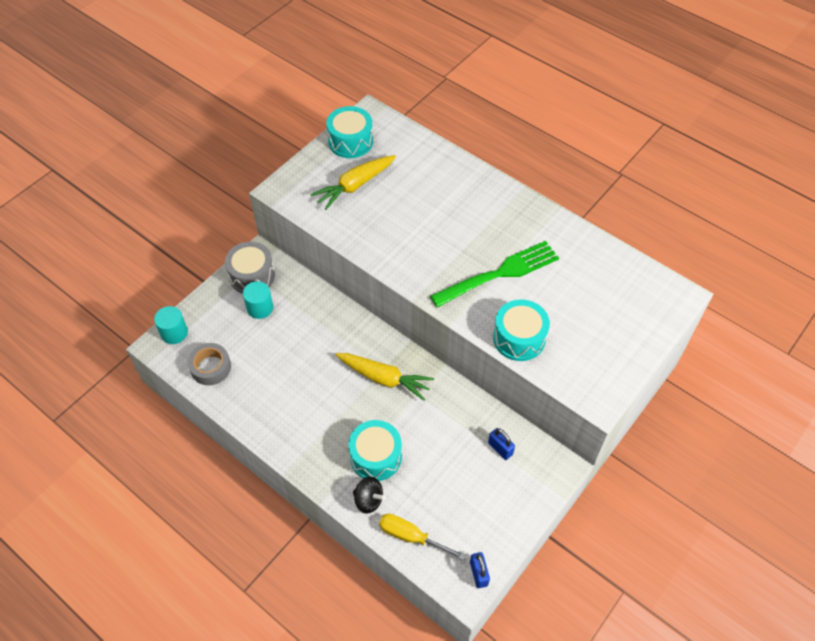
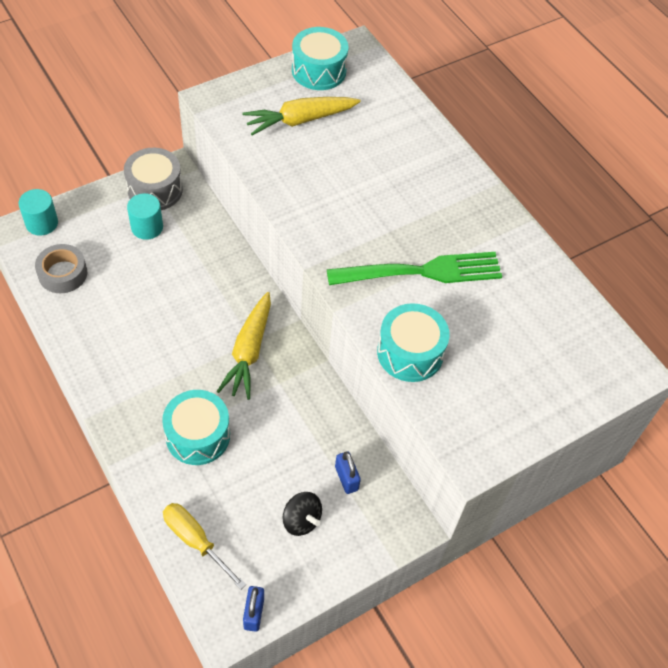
camera: 15 degrees right, 0 degrees up
yellow carrot [335,353,434,401] -> yellow carrot turned 60 degrees clockwise [217,292,271,400]
black spinning top [353,477,386,514] -> black spinning top moved to [283,492,322,536]

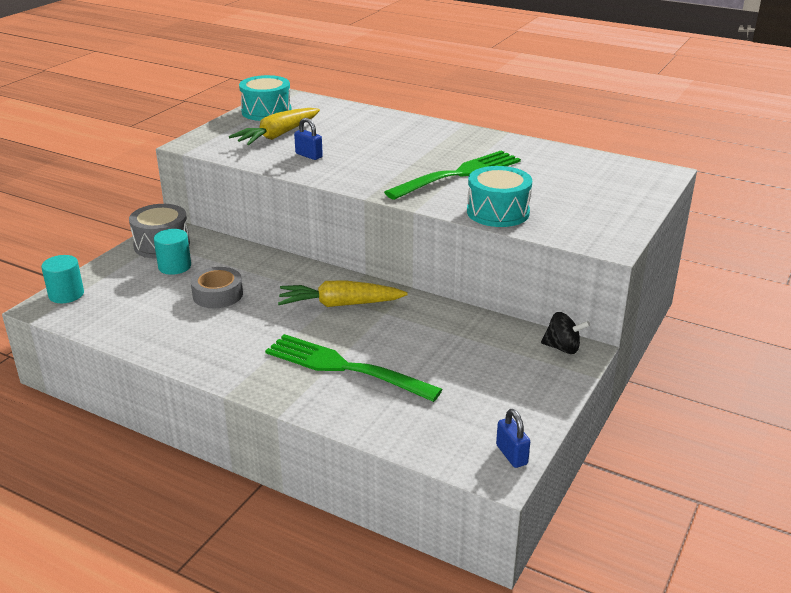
camera: 25 degrees left, 25 degrees down
grey tape [35,244,87,293] -> grey tape moved to [191,267,243,308]
turquoise drum [162,390,230,465] -> green fork [265,334,443,402]
yellow screwdriver [163,503,246,590] -> none
yellow carrot [217,292,271,400] -> yellow carrot turned 105 degrees clockwise [278,280,408,307]
black spinning top [283,492,322,536] -> black spinning top moved to [541,312,590,354]
blue padlock [335,452,361,494] -> blue padlock moved to [294,118,323,160]

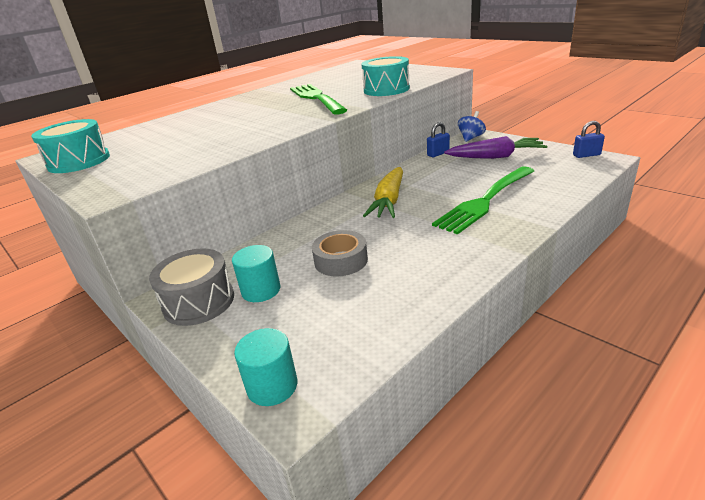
camera: 70 degrees left, 0 degrees up
yellow carrot [229,108,320,145] -> none
blue padlock [294,118,323,160] -> blue padlock moved to [427,122,450,157]
black spinning top [541,312,590,354] -> blue spinning top [458,111,486,142]
none -> purple carrot [444,136,547,159]

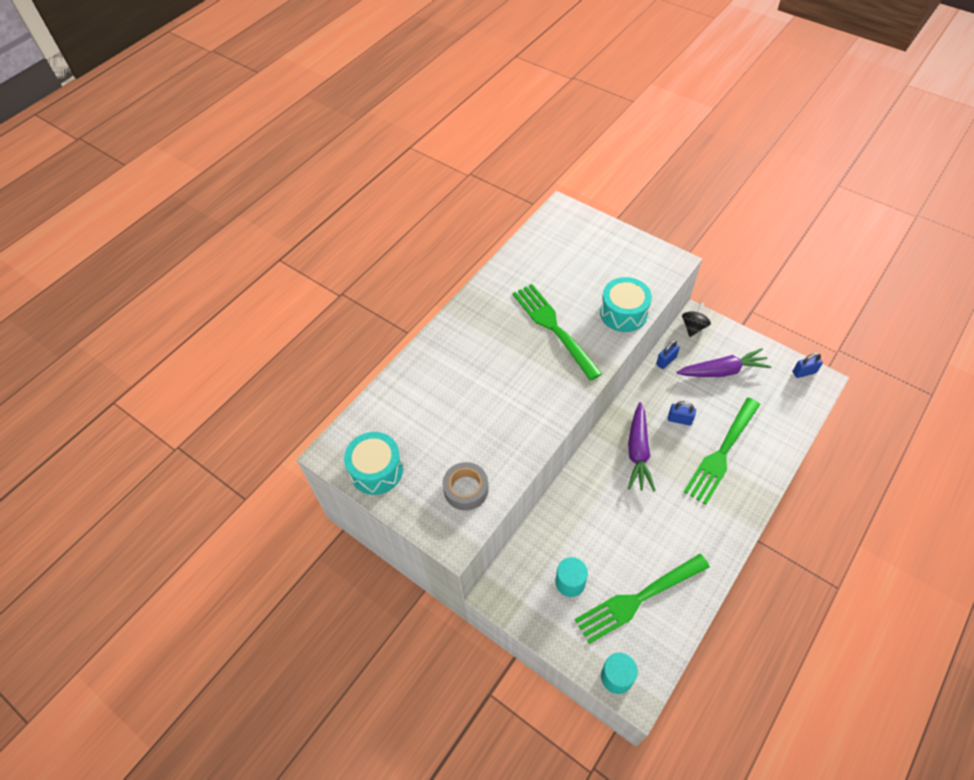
camera: 10 degrees left, 25 degrees up
grey drum [149,248,234,326] -> none
grey tape [312,230,368,277] -> grey tape moved to [443,462,489,510]
yellow carrot [363,167,403,218] -> purple carrot [628,402,656,491]
blue spinning top [458,111,486,142] -> black spinning top [682,302,711,337]
none -> green fork [575,554,710,644]
none -> blue padlock [668,401,696,426]

